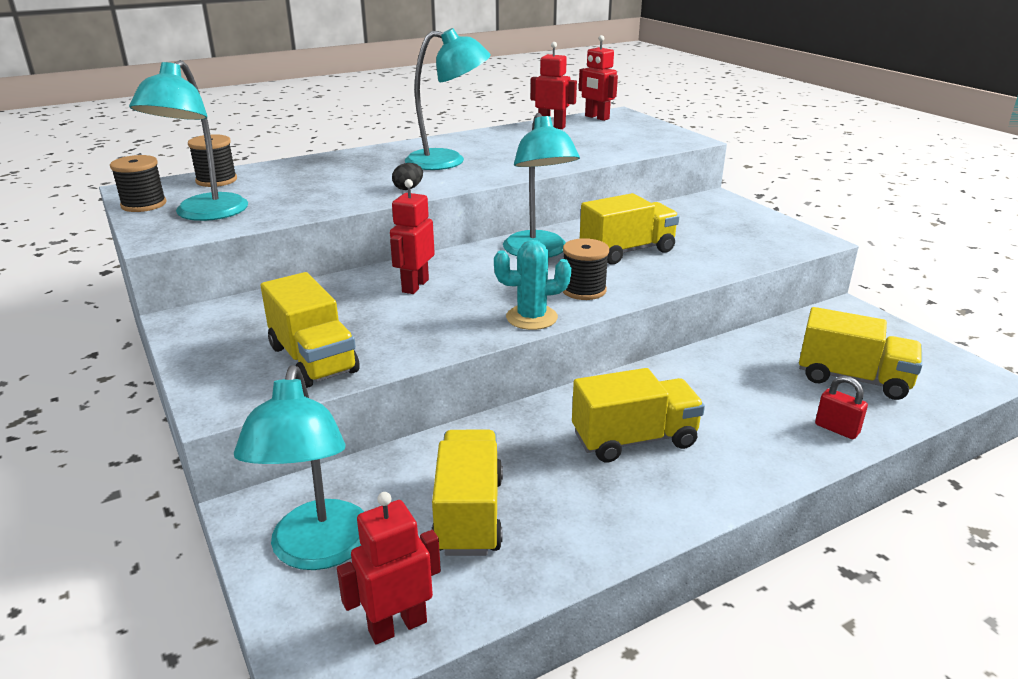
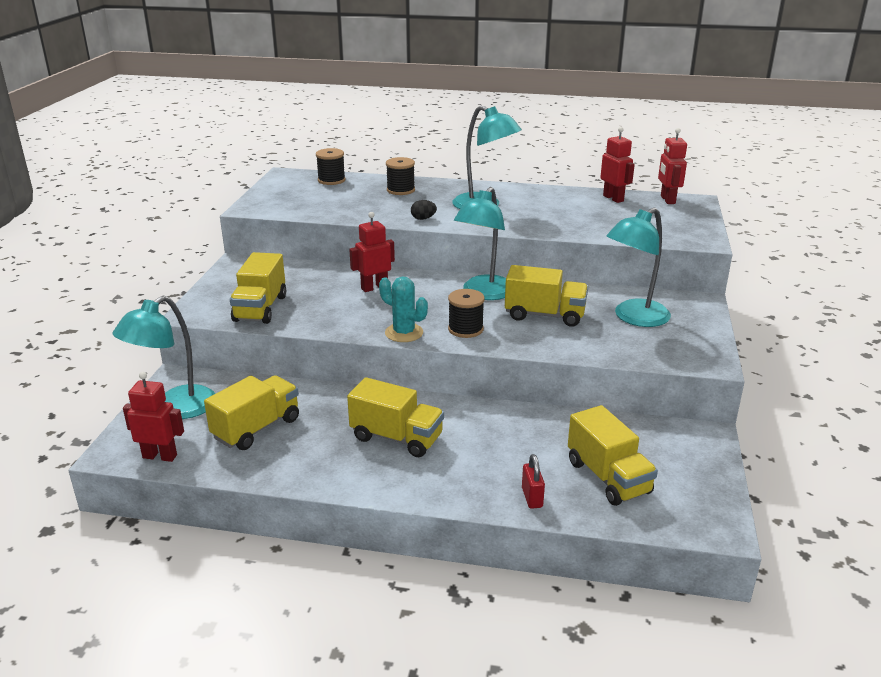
camera: 40 degrees right, 0 degrees up
black spool [110,155,166,212] -> black spool moved to [386,157,415,195]
turquoise lamp [129,60,248,221] -> turquoise lamp moved to [607,207,671,327]

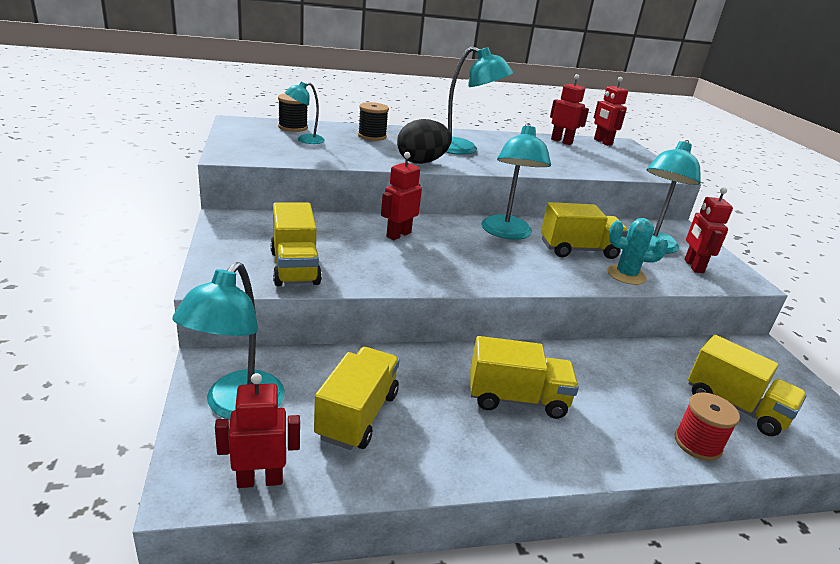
camera: 25 degrees left, 0 degrees up
turquoise cactus [379,277,428,342] -> turquoise cactus moved to [607,218,668,285]
black egg [411,200,437,220] -> black egg [397,119,452,164], size x2.13
black spool [448,289,484,338] -> none
red padlock [522,454,545,509] -> red spool [675,392,740,461]
none -> turquoise lamp [285,82,325,144]
none -> red robot [684,187,733,273]

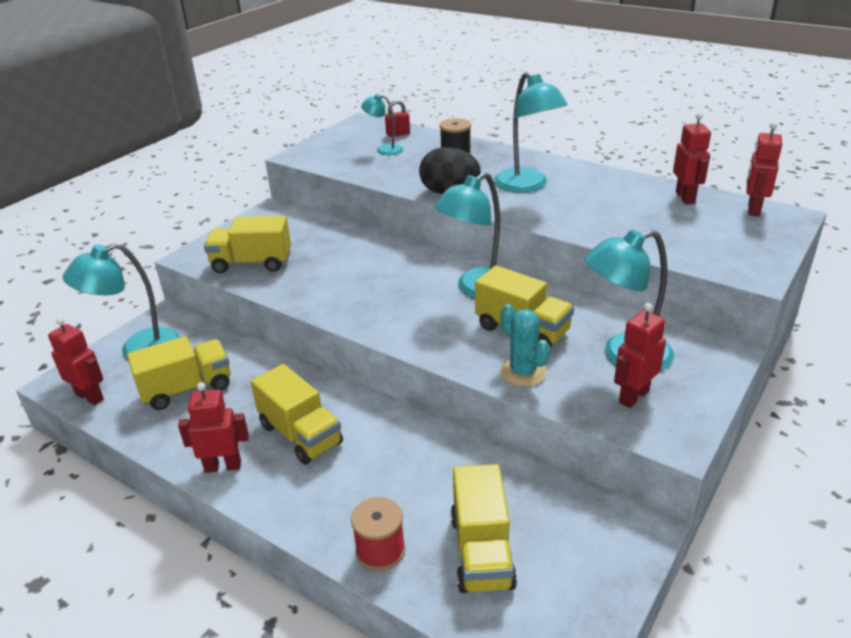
camera: 50 degrees right, 5 degrees up
yellow truck [270,203,322,286] -> yellow truck turned 60 degrees clockwise [204,215,291,273]
black spool [278,94,308,132] -> red padlock [385,100,410,137]
red robot [381,152,422,240] -> red robot moved to [178,382,249,473]

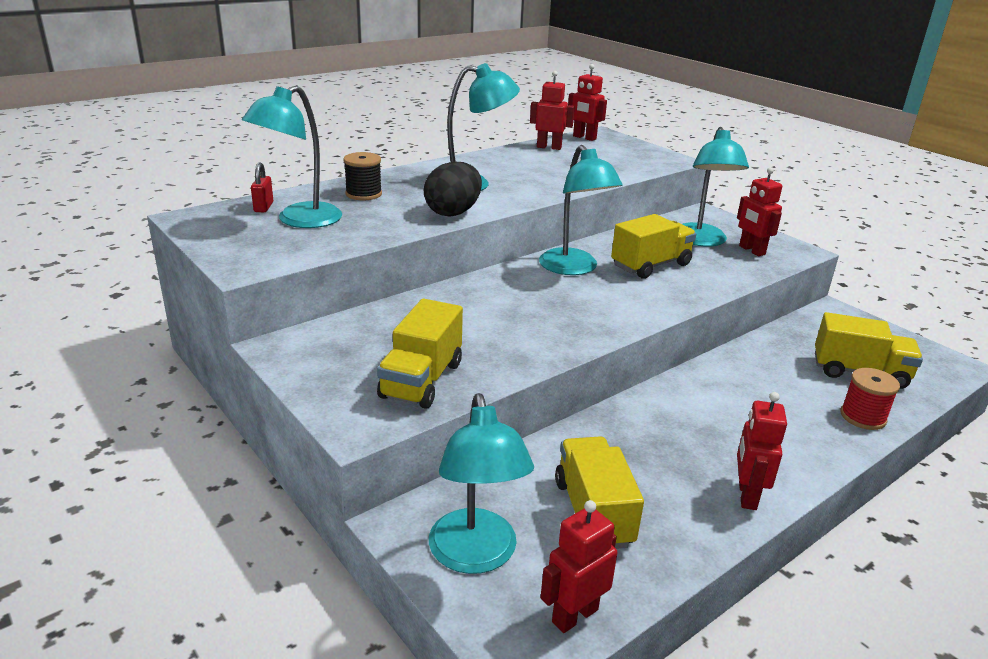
camera: 75 degrees left, 5 degrees down
yellow truck [251,364,343,465] -> none
turquoise lamp [361,94,403,155] -> turquoise lamp [242,85,342,228], size x1.81
turquoise cactus [500,304,550,387] -> none

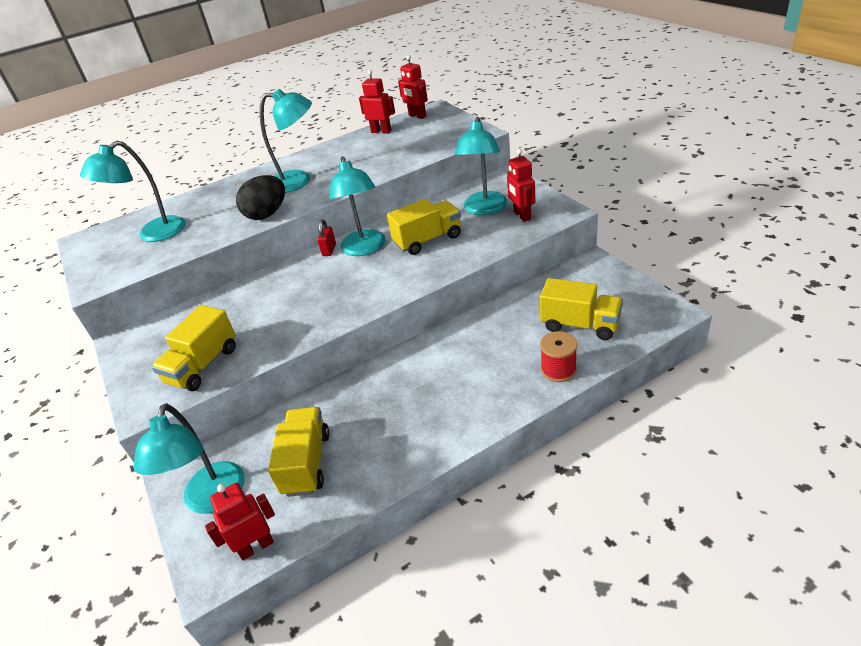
camera: 15 degrees right, 10 degrees up
red padlock [251,162,273,212] -> red padlock moved to [317,219,336,256]
black spool [343,152,382,200] -> none
red robot [737,392,787,510] -> none

